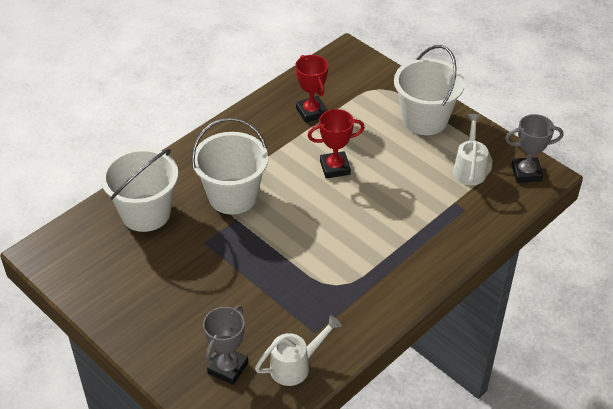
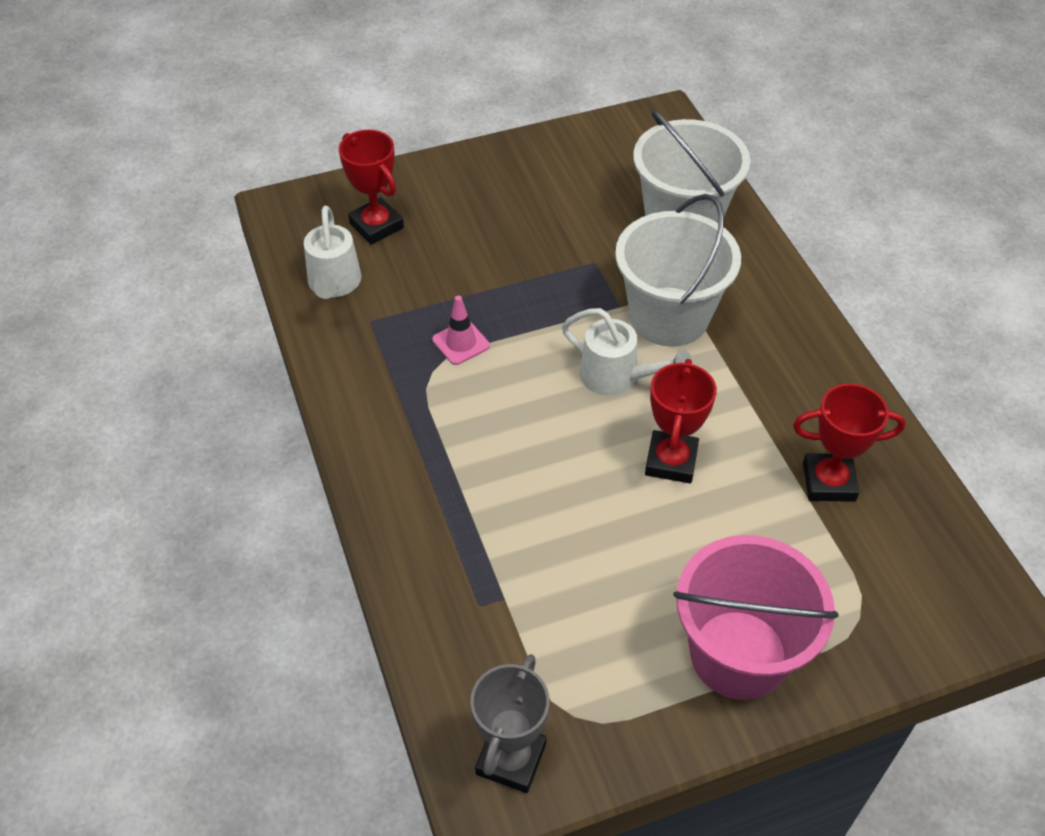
camera: 115 degrees right, 5 degrees up
grey trophy [203,305,248,385] -> red trophy [339,130,404,245]
white bucket [394,45,465,135] -> pink bucket [673,535,839,700]
white watering can [453,114,488,185] -> white watering can moved to [562,308,692,396]
none -> pink traffic cone [432,296,490,365]

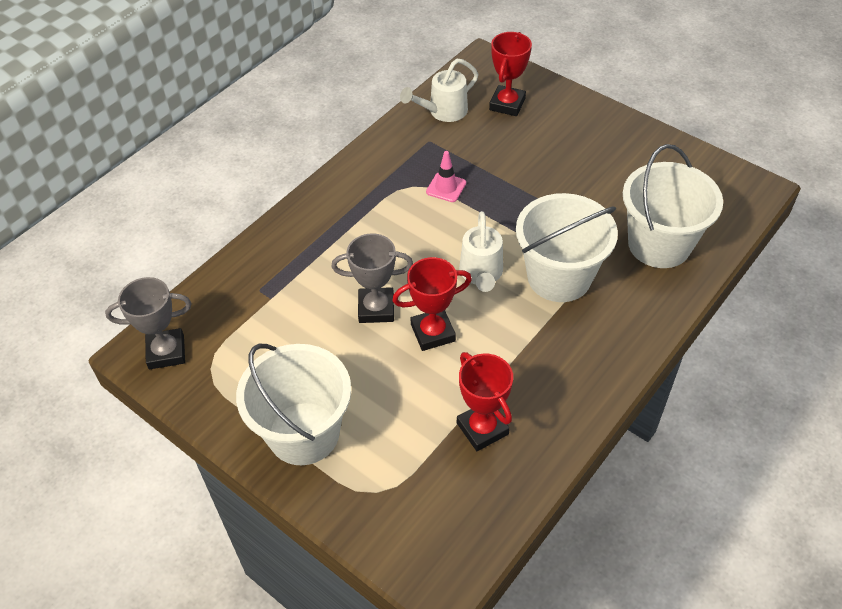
camera: 60 degrees right, 0 degrees up
pink bucket [673,535,839,700] -> white bucket [236,344,351,465]
none -> grey trophy [331,233,413,323]

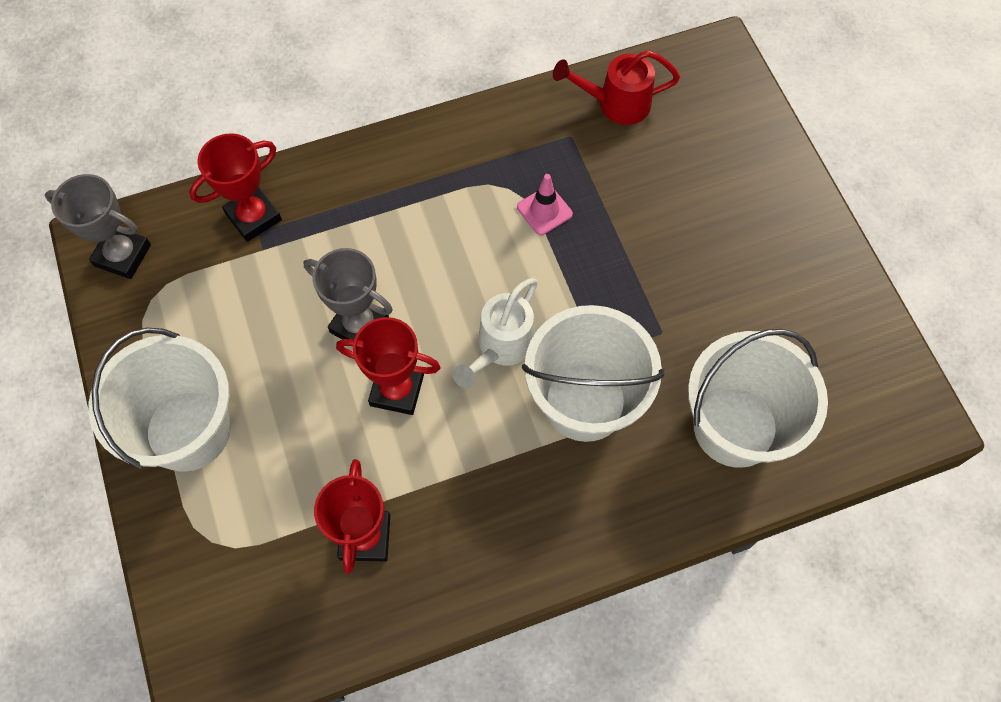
camera: 30 degrees right, 15 degrees up
white watering can [400,59,479,122] -> red watering can [553,50,680,125]
red trophy [489,32,532,116] -> red trophy moved to [189,133,282,242]

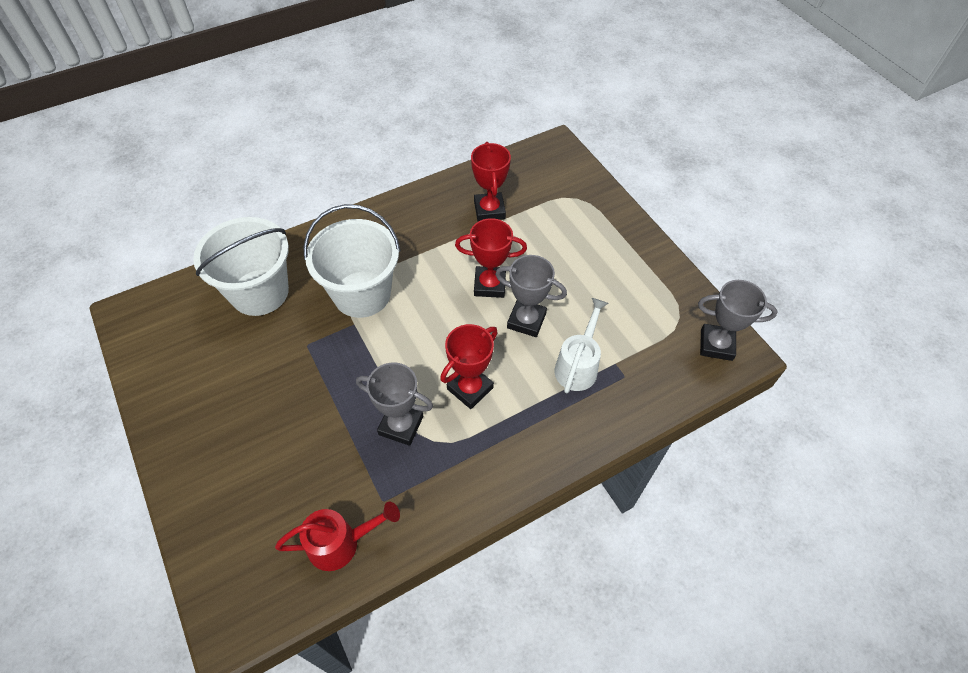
camera: 170 degrees right, 10 degrees down
white bucket [89,328,231,472] -> none
red trophy [189,133,282,242] -> red trophy moved to [440,324,498,409]
white watering can [453,278,538,388] -> white watering can moved to [554,298,609,393]
pink traffic cone [517,174,573,235] -> grey trophy [356,362,433,446]

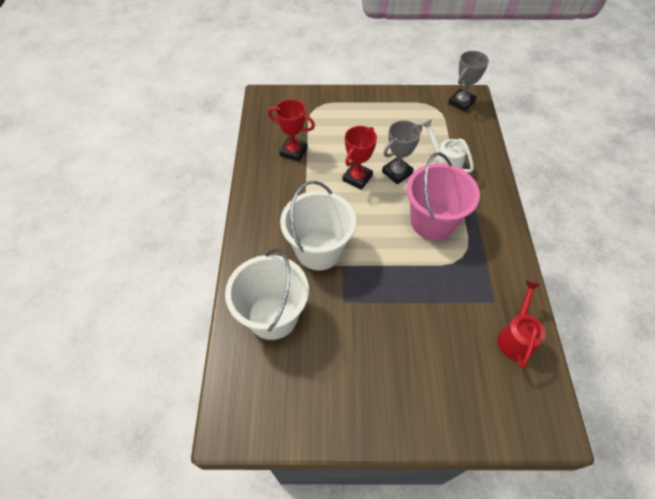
camera: 60 degrees left, 0 degrees up
grey trophy [356,362,433,446] -> none
red trophy [440,324,498,409] -> pink bucket [406,152,480,240]

